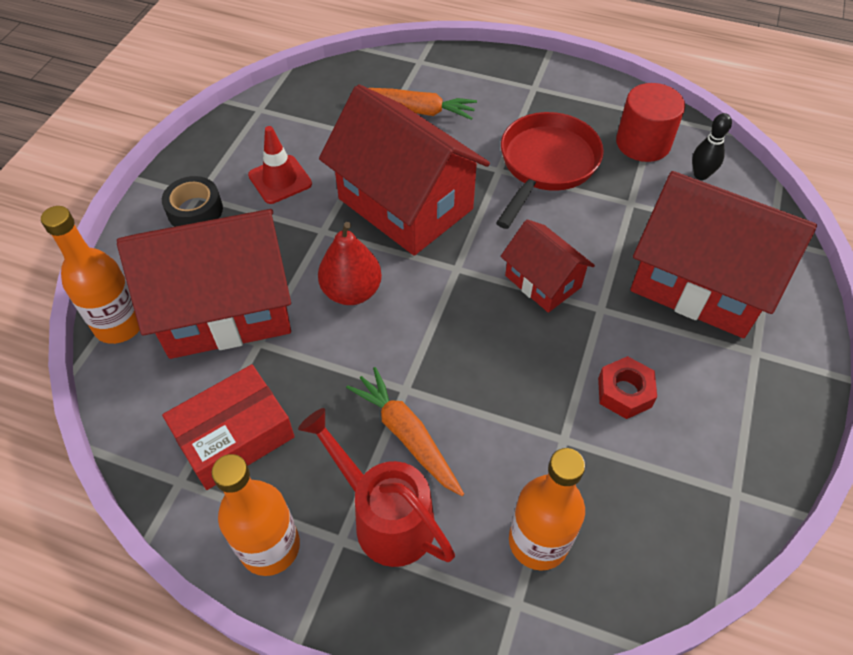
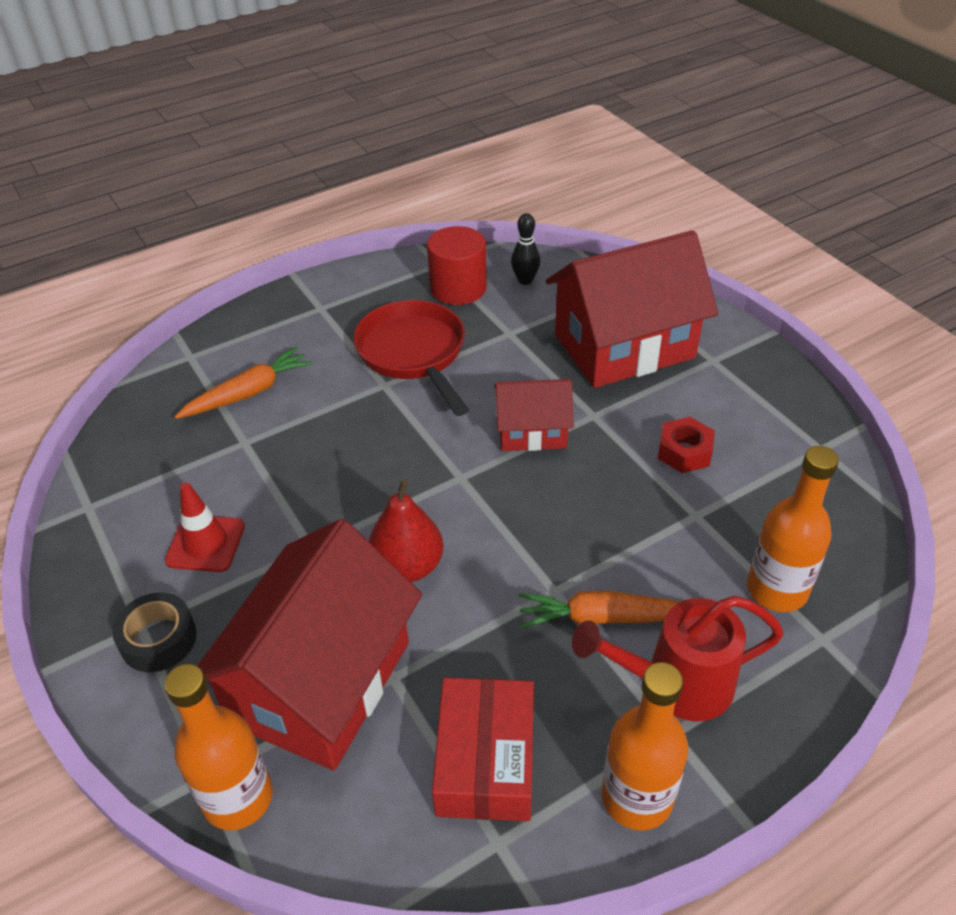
camera: 50 degrees left, 10 degrees down
red house [319,84,490,256] -> none

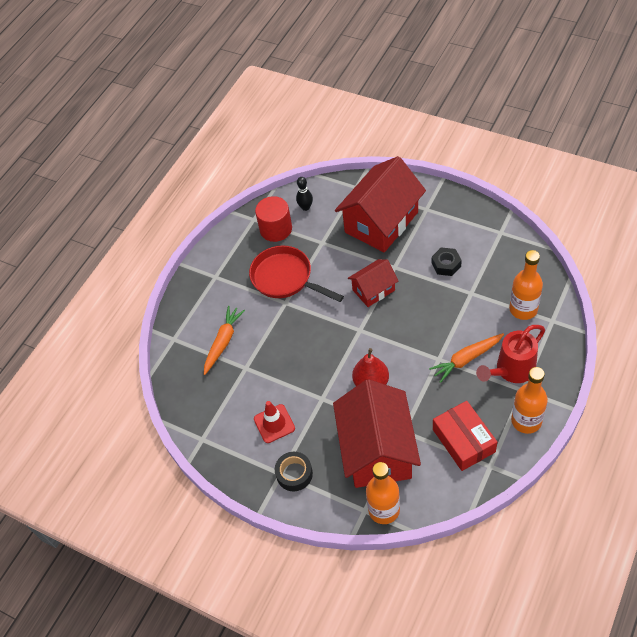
camera: 25 degrees left, 10 degrees up
red nut [658,417,715,473] -> black nut [432,248,462,276]

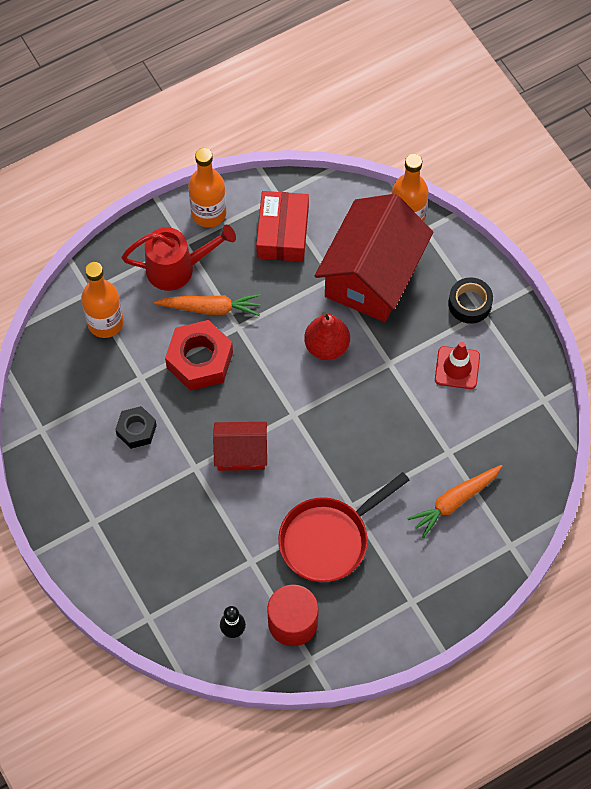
camera: 155 degrees left, 10 degrees up
red pan [249,246,344,302] -> red pan turned 75 degrees clockwise [278,472,409,582]
red house [335,156,426,252] -> none
none -> red nut [165,320,233,391]

